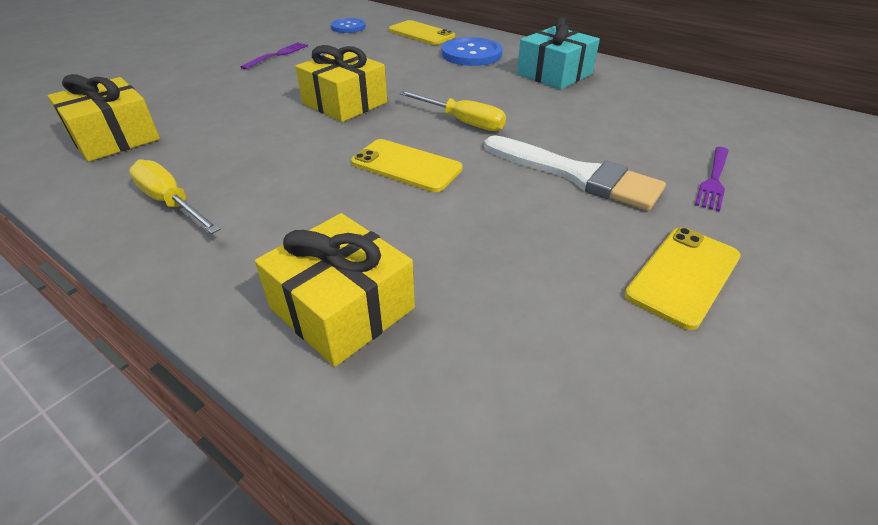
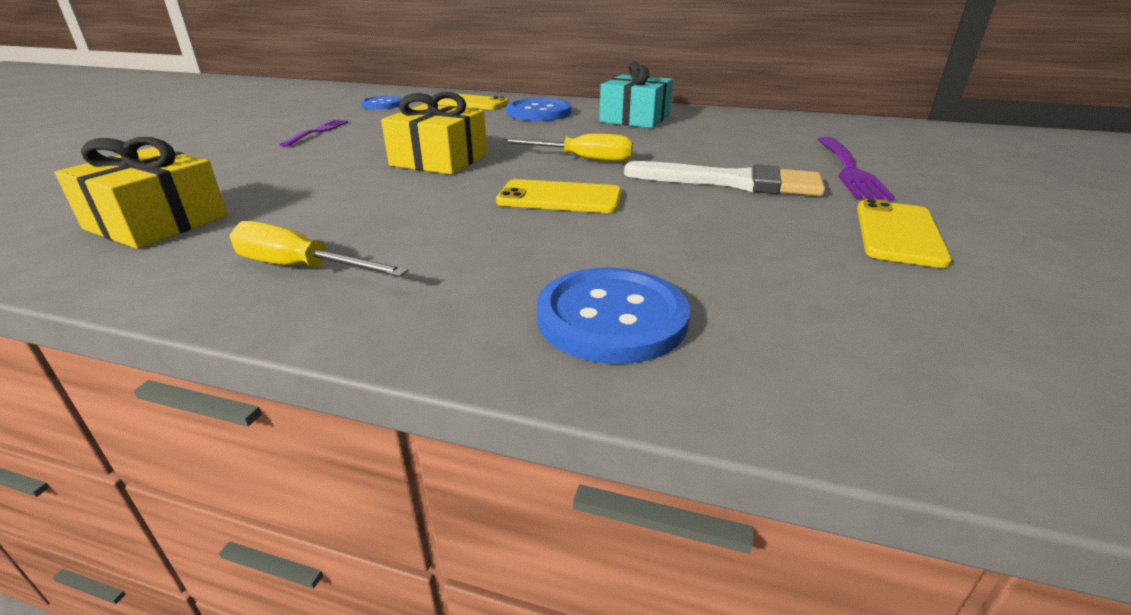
camera: 20 degrees left, 10 degrees down
yellow gift [255,213,415,367] -> blue button [537,267,690,364]
purple fork [695,147,729,212] -> purple fork [818,137,895,200], size x1.54

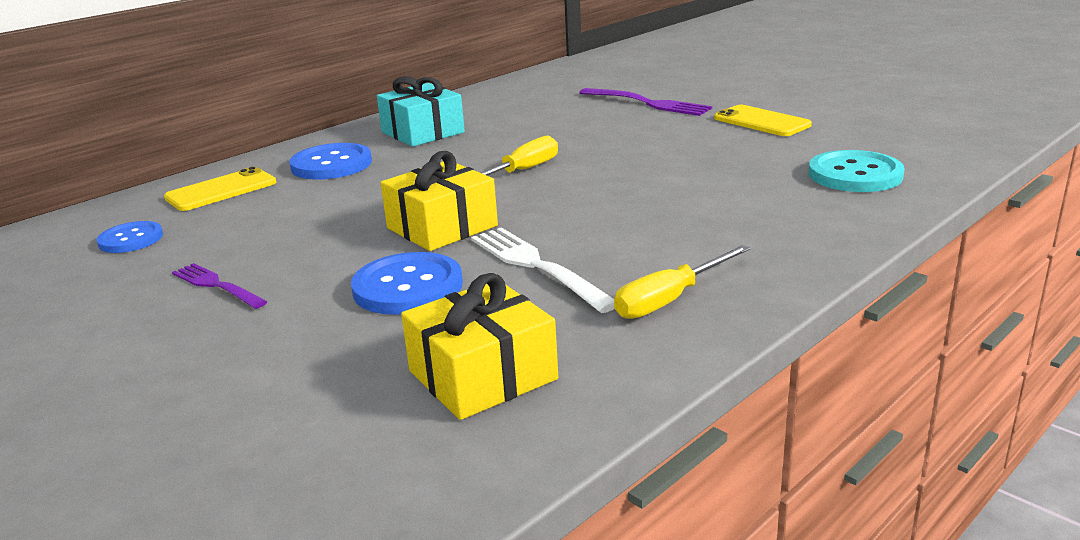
camera: 60 degrees left, 5 degrees down
yellow phone [496,179,622,213] -> none
blue button [537,267,690,364] -> blue button moved to [351,252,463,315]
white brush [624,161,825,196] -> none
none -> white fork [471,227,615,313]
none -> turquoise button [809,150,905,192]

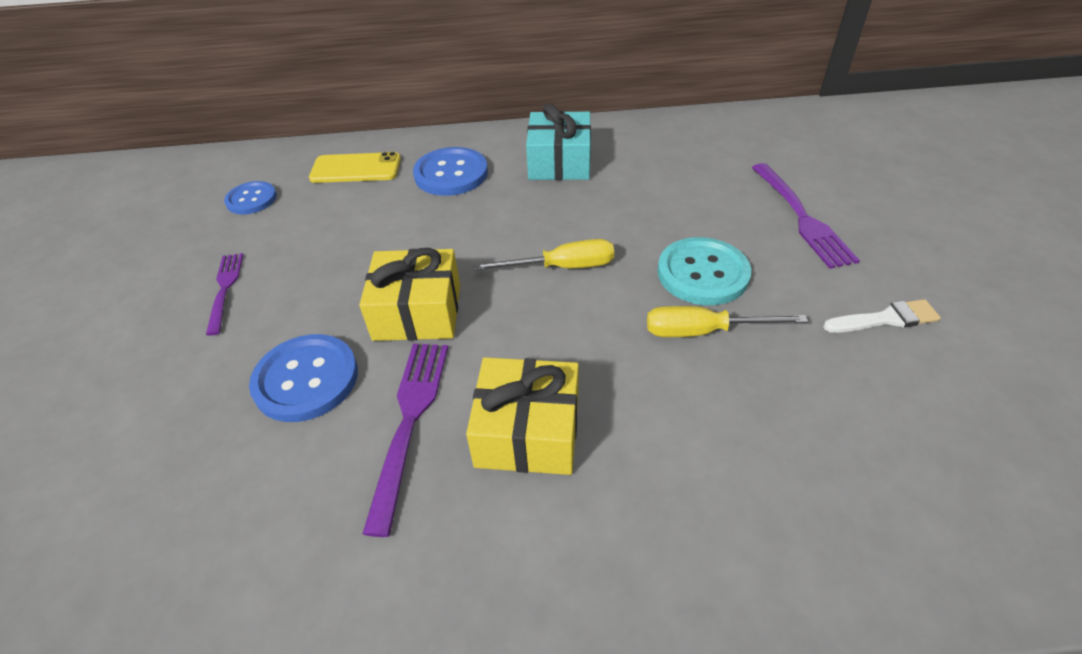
camera: 40 degrees right, 20 degrees up
yellow gift [401,273,558,420] -> yellow gift moved to [466,357,579,475]
white fork [471,227,615,313] -> purple fork [362,344,448,537]
yellow screwdriver [614,245,750,319] -> yellow screwdriver moved to [647,306,808,337]
yellow phone [714,105,812,136] -> white brush [823,299,941,333]
turquoise button [809,150,905,192] -> turquoise button moved to [658,237,751,305]

